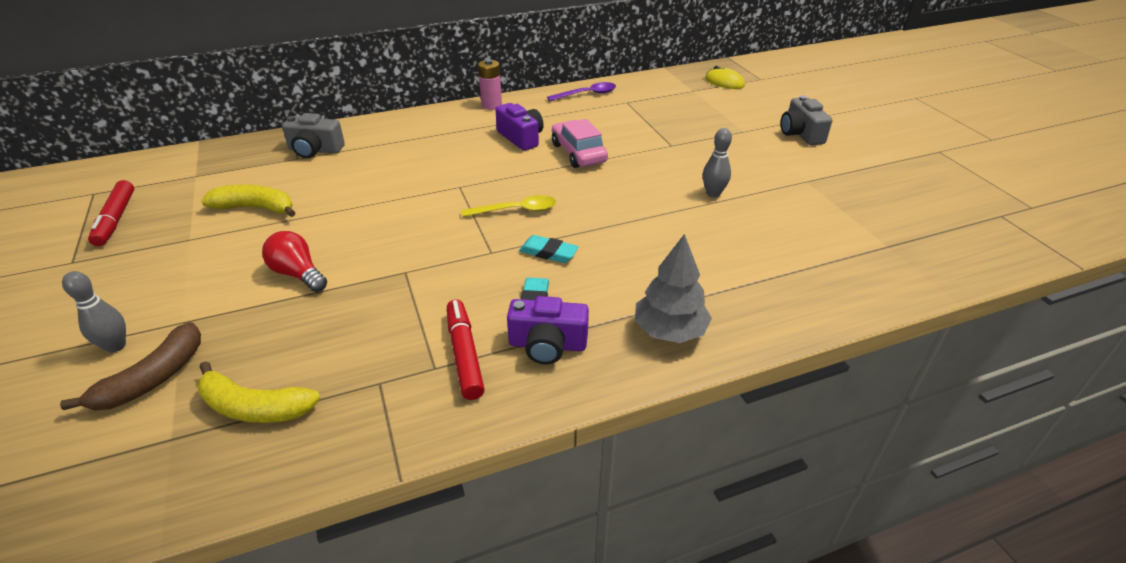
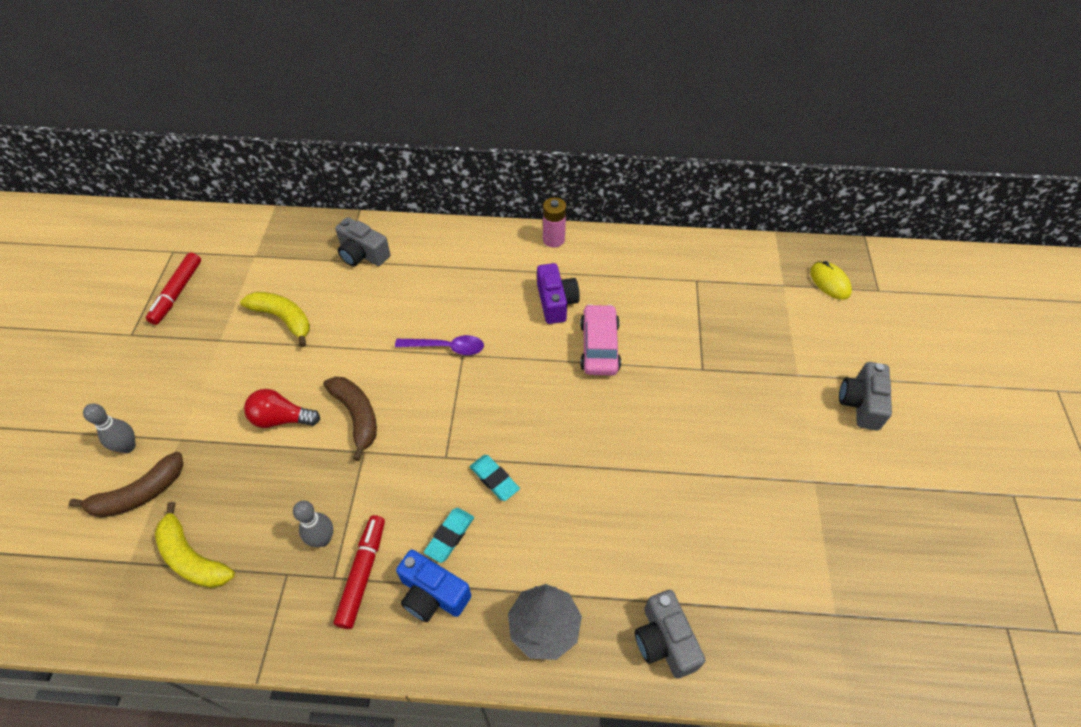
camera: 25 degrees right, 15 degrees up
red light bulb [262,231,327,292] -> red light bulb turned 60 degrees counterclockwise [244,389,320,428]
yellow spoon [461,195,556,217] -> none
purple camera [507,296,589,364] -> blue camera [396,550,471,622]
purple spoon [547,82,616,101] -> purple spoon moved to [395,335,484,355]
grey bowling pin [703,128,732,197] -> grey bowling pin moved to [293,500,333,547]
none -> brown banana [323,377,377,461]
none -> grey camera [635,590,705,679]

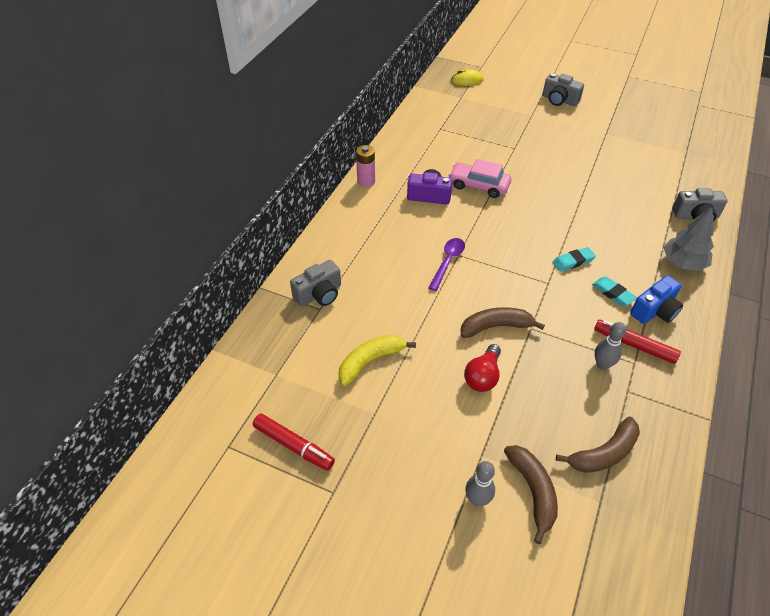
camera: 70 degrees left, 5 degrees down
yellow banana [155,502,235,588] -> brown banana [556,417,640,473]

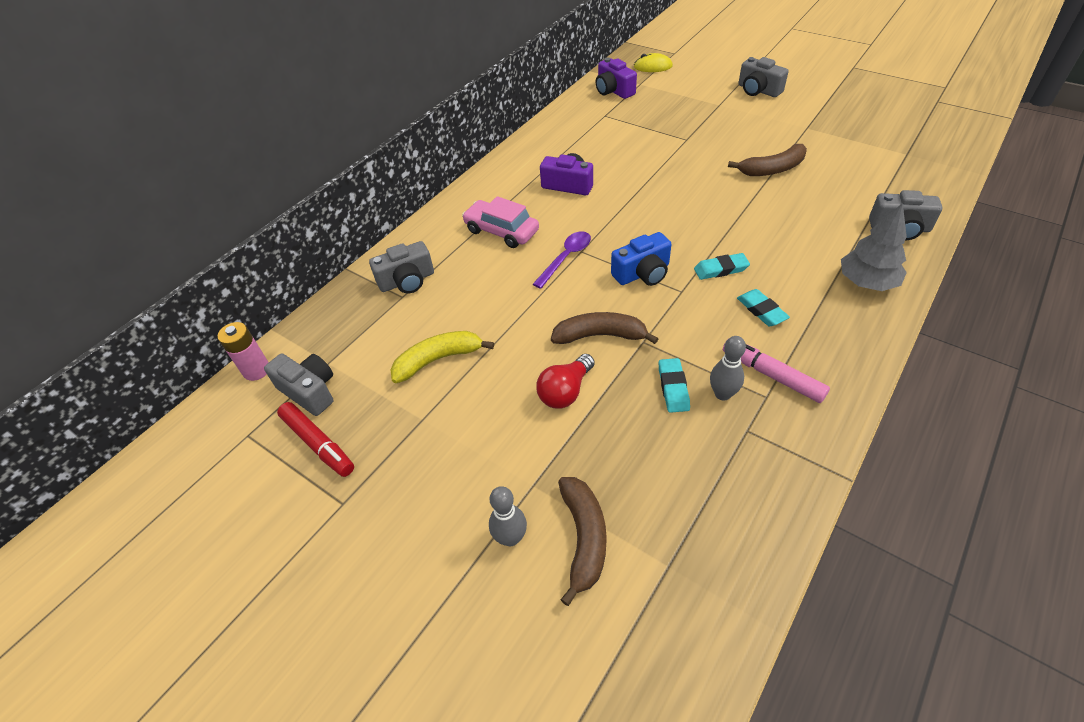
camera: 15 degrees right, 0 degrees up
pink battery [356,145,375,187] -> pink battery moved to [218,322,269,381]
pink car [448,159,511,198] -> pink car moved to [462,196,539,248]
brown banana [556,417,640,473] -> brown banana moved to [728,144,807,176]
red marker [594,320,681,364] -> pink marker [723,342,830,403]
blue camera [630,275,683,324] -> blue camera moved to [611,232,671,286]
none -> grey camera [264,353,333,416]
none -> purple camera [596,57,637,99]
none -> turquoise eraser [659,358,690,413]

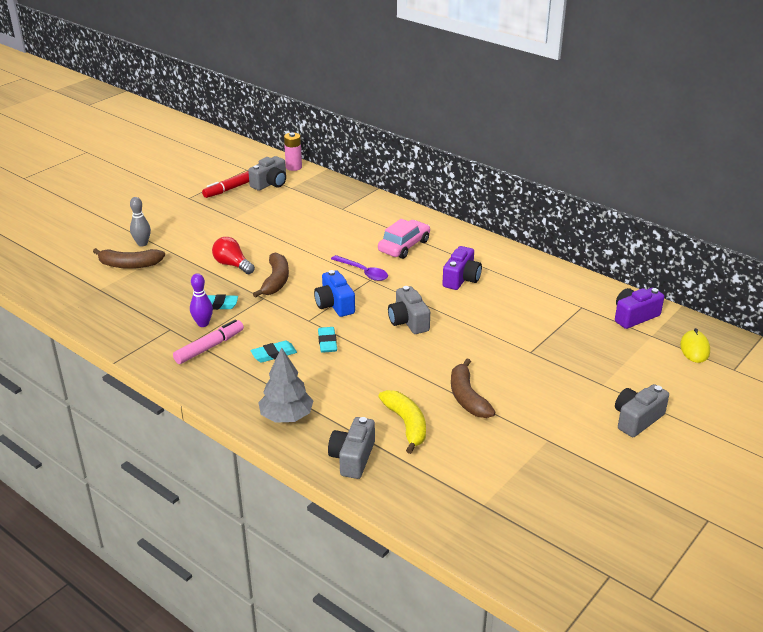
camera: 90 degrees right, 15 degrees down
grey camera [369,241,434,294] -> grey camera moved to [388,286,430,334]
yellow banana [391,331,494,383] -> yellow banana moved to [378,390,426,454]
grey bowling pin [710,336,746,401] -> purple bowling pin [190,273,213,327]

